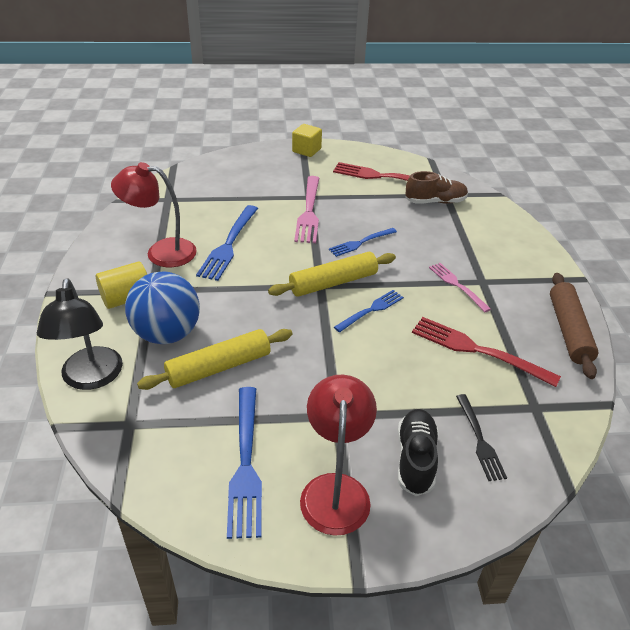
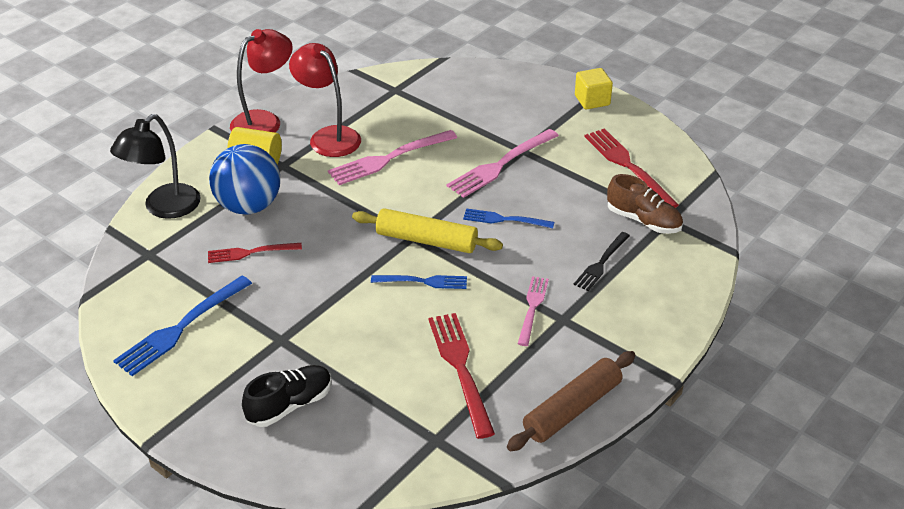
camera: 45 degrees right, 0 degrees up
yellow rolling pin [137,329,292,390] -> red fork [208,243,302,263]
blue fork [196,205,258,281] -> pink fork [328,130,457,185]
red lamp [300,375,377,536] -> red lamp moved to [230,29,293,133]
black fork [456,394,507,481] -> black fork moved to [574,232,630,291]

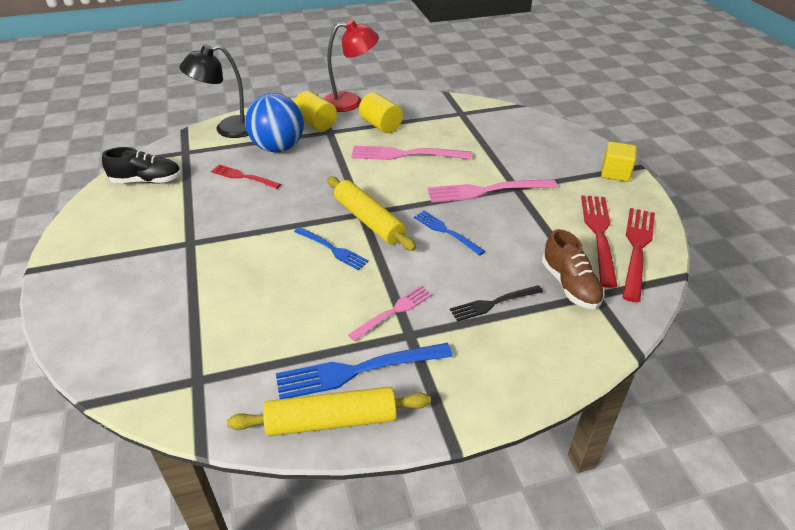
camera: 35 degrees right, 0 degrees up
blue fork [113,276,252,376] -> blue fork moved to [276,343,453,399]
black shoe [242,365,332,427] -> black shoe moved to [102,147,181,184]
red lamp [289,43,361,157] -> yellow cylinder [359,92,403,133]
red fork [428,313,495,439] -> red fork moved to [622,208,655,302]
brown rolling pin [507,351,635,451] -> yellow rolling pin [227,387,431,436]

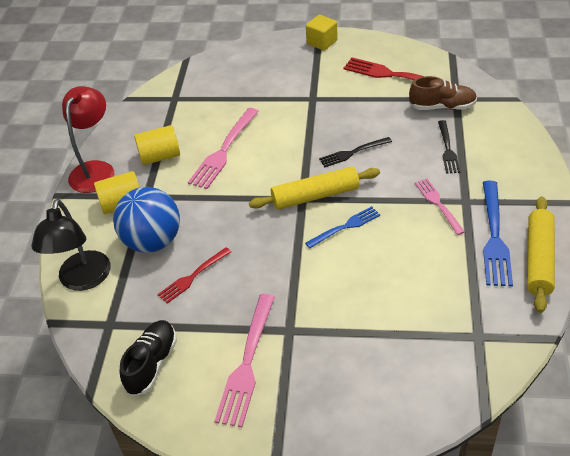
camera: 65 degrees left, 5 degrees up
blue fork [414,211,485,256] -> black fork [319,137,392,168]
pink fork [428,179,557,202] -> pink fork moved to [214,294,275,427]
red fork [622,208,655,302] -> none

